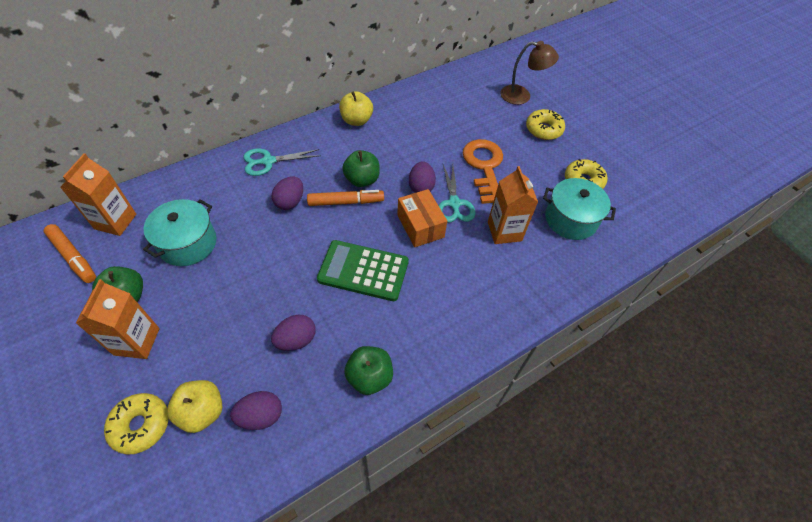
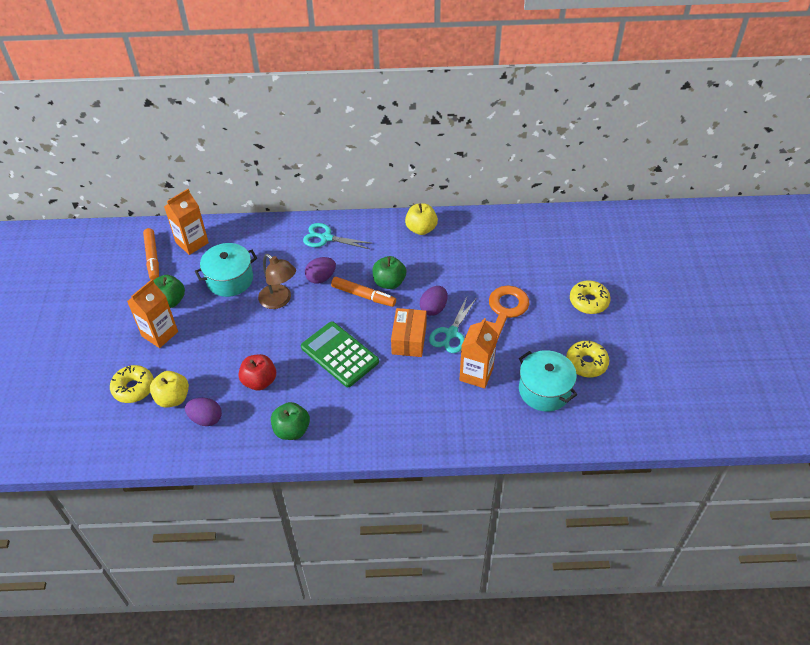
camera: 35 degrees right, 5 degrees down
purple egg [271,315,315,351] -> red apple [239,354,276,391]
brown lamp [501,41,559,105] -> brown lamp moved to [258,254,296,309]

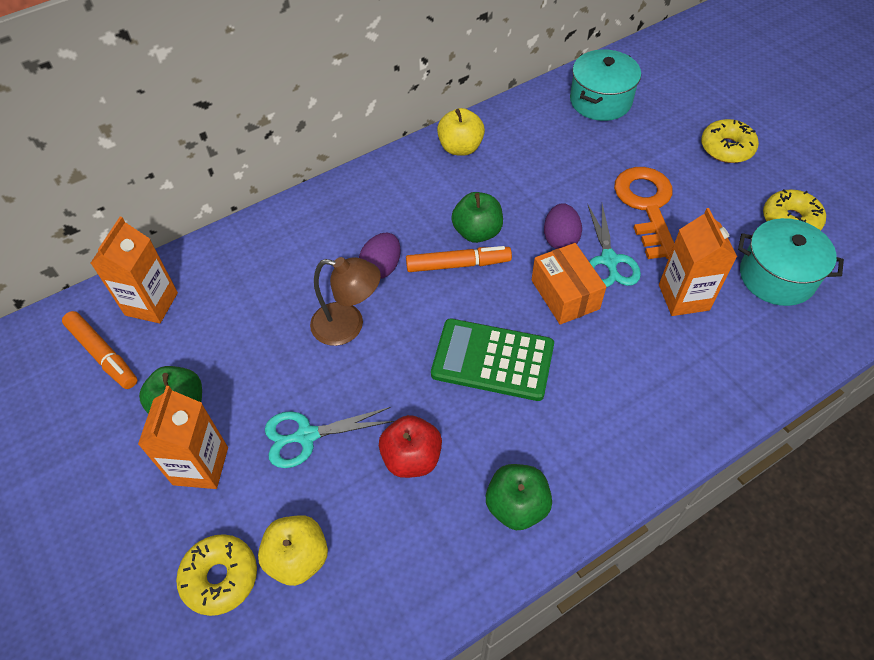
camera: 30 degrees left, 5 degrees up
purple egg [185,398,222,426] -> none
turquoise pot [195,243,257,297] -> turquoise pot moved to [570,49,641,121]
turquoise scissors [303,223,371,249] -> turquoise scissors moved to [265,407,394,468]

